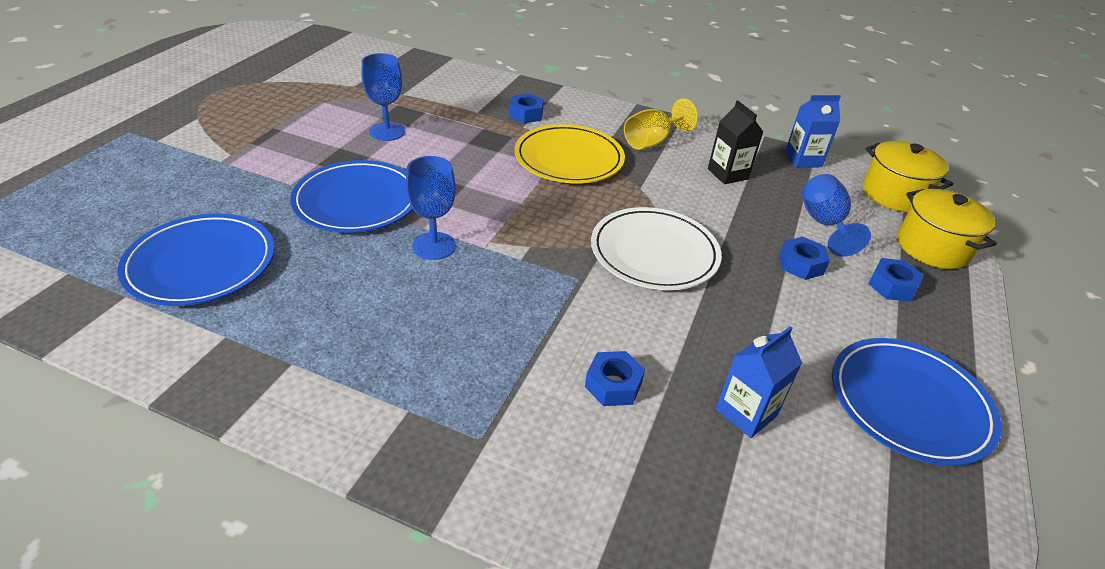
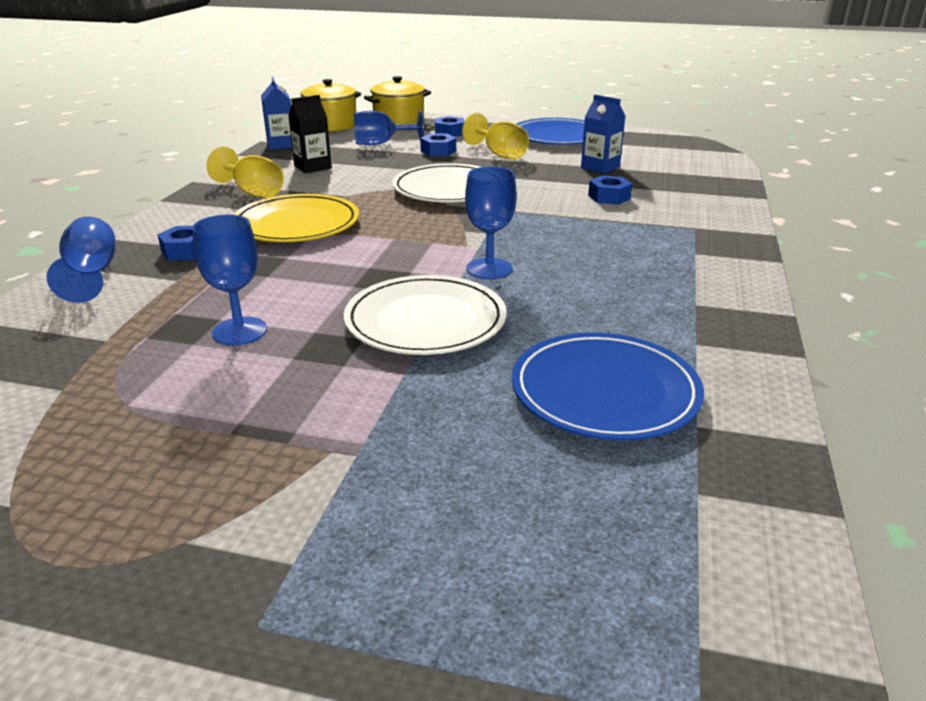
camera: 95 degrees left, 10 degrees down
blue plate [290,160,413,233] -> white plate [344,275,507,355]
none -> blue goblet [47,216,115,303]
none -> yellow goblet [462,113,529,159]

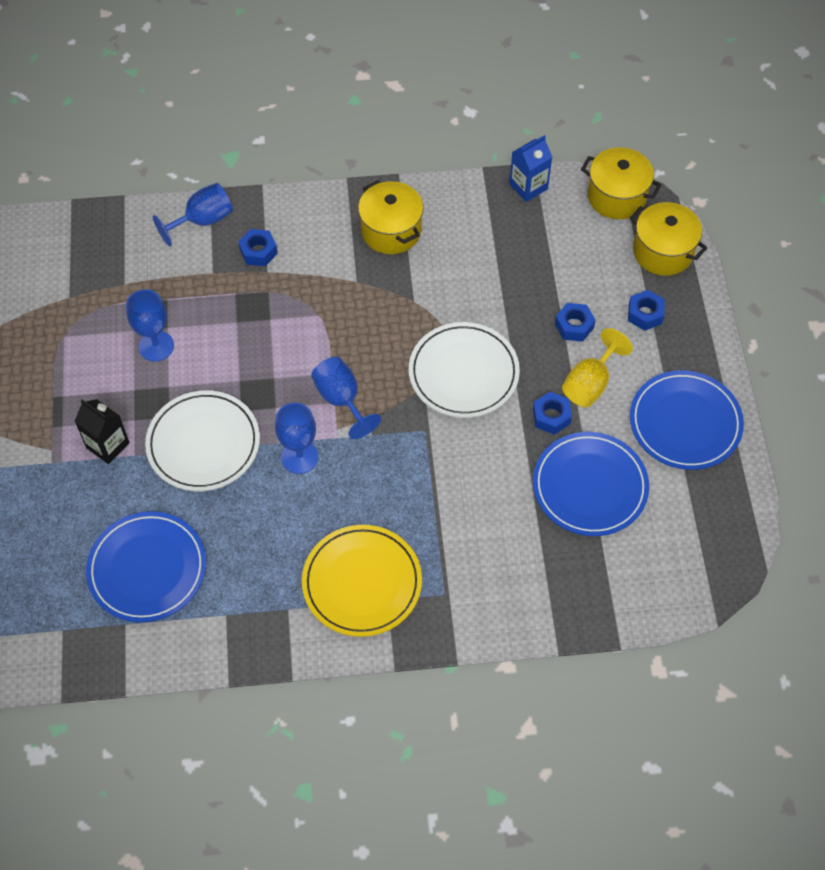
camera: 70 degrees right, 30 degrees up
yellow goblet [207,147,284,198] -> yellow pot [358,180,423,254]
yellow plate [233,194,359,242] -> yellow plate moved to [302,525,422,637]
black carton [288,95,332,173] -> black carton moved to [75,399,130,464]
blue goblet [354,110,424,145] -> blue goblet moved to [311,357,381,439]
blue carton [581,95,625,174] -> blue plate [533,432,649,536]
blue nut [588,175,632,205] -> blue nut moved to [533,392,572,435]

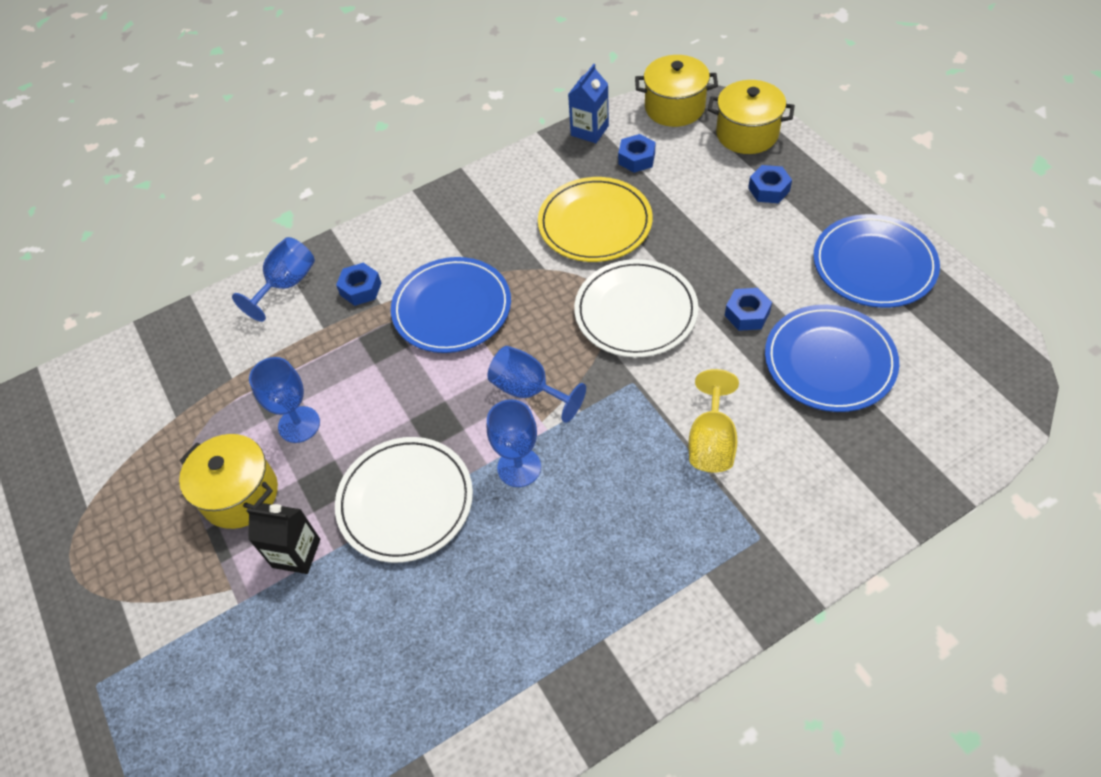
camera: 20 degrees left, 5 degrees down
blue plate [86,511,206,622] -> blue plate moved to [391,257,511,353]
yellow plate [302,525,422,637] -> yellow plate moved to [538,177,653,262]
yellow pot [358,180,423,254] -> yellow pot moved to [179,434,278,529]
blue nut [555,303,596,342] -> blue nut moved to [618,134,656,173]
yellow goblet [562,328,633,407] -> yellow goblet moved to [688,369,739,472]

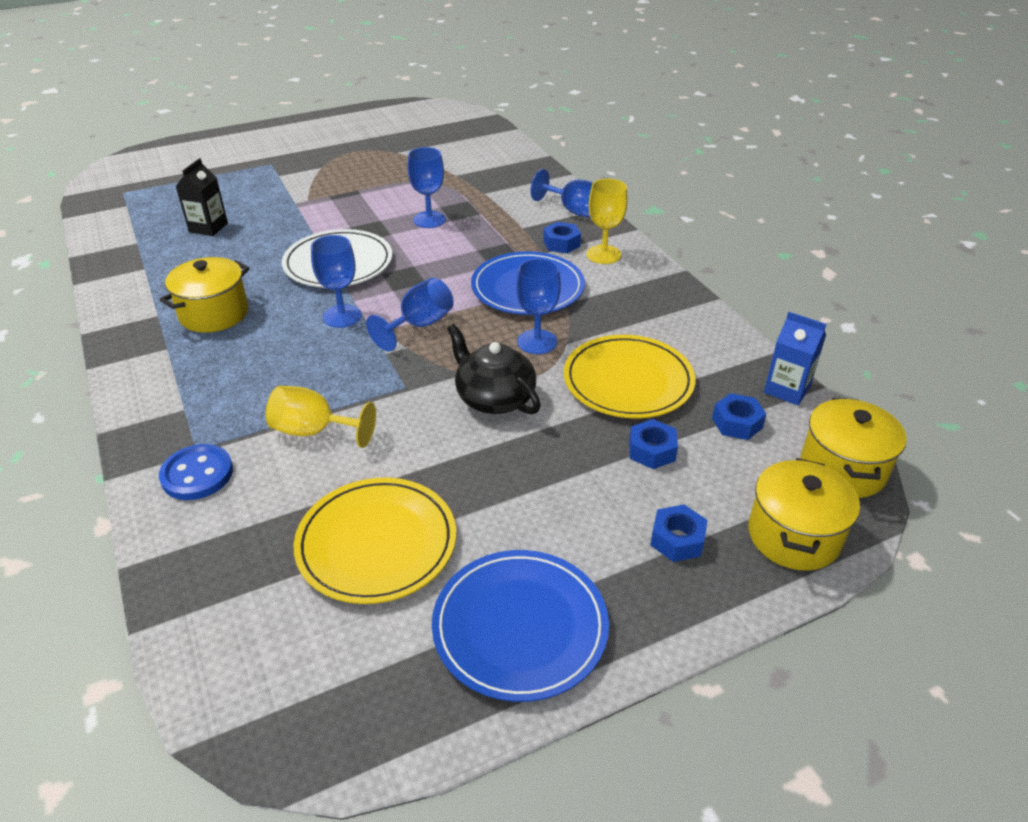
camera: 90 degrees right, 15 degrees down
yellow pot [179,434,278,529] -> yellow pot moved to [159,257,250,333]
black carton [246,503,320,574] -> black carton moved to [175,158,228,236]
white plate [574,259,698,358] -> black teapot [447,324,541,414]
blue nut [725,288,772,331] -> blue nut moved to [629,419,678,469]
blue plate [765,305,899,412] -> yellow plate [294,477,456,604]
none -> blue button [159,444,233,500]
none -> blue goblet [516,258,561,354]
none -> yellow goblet [587,179,628,264]

